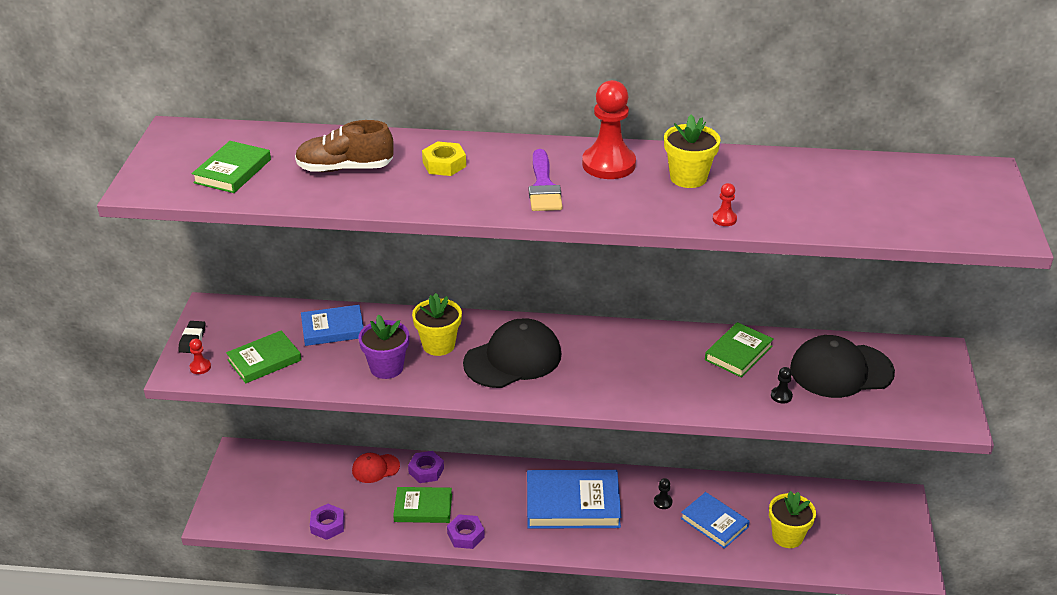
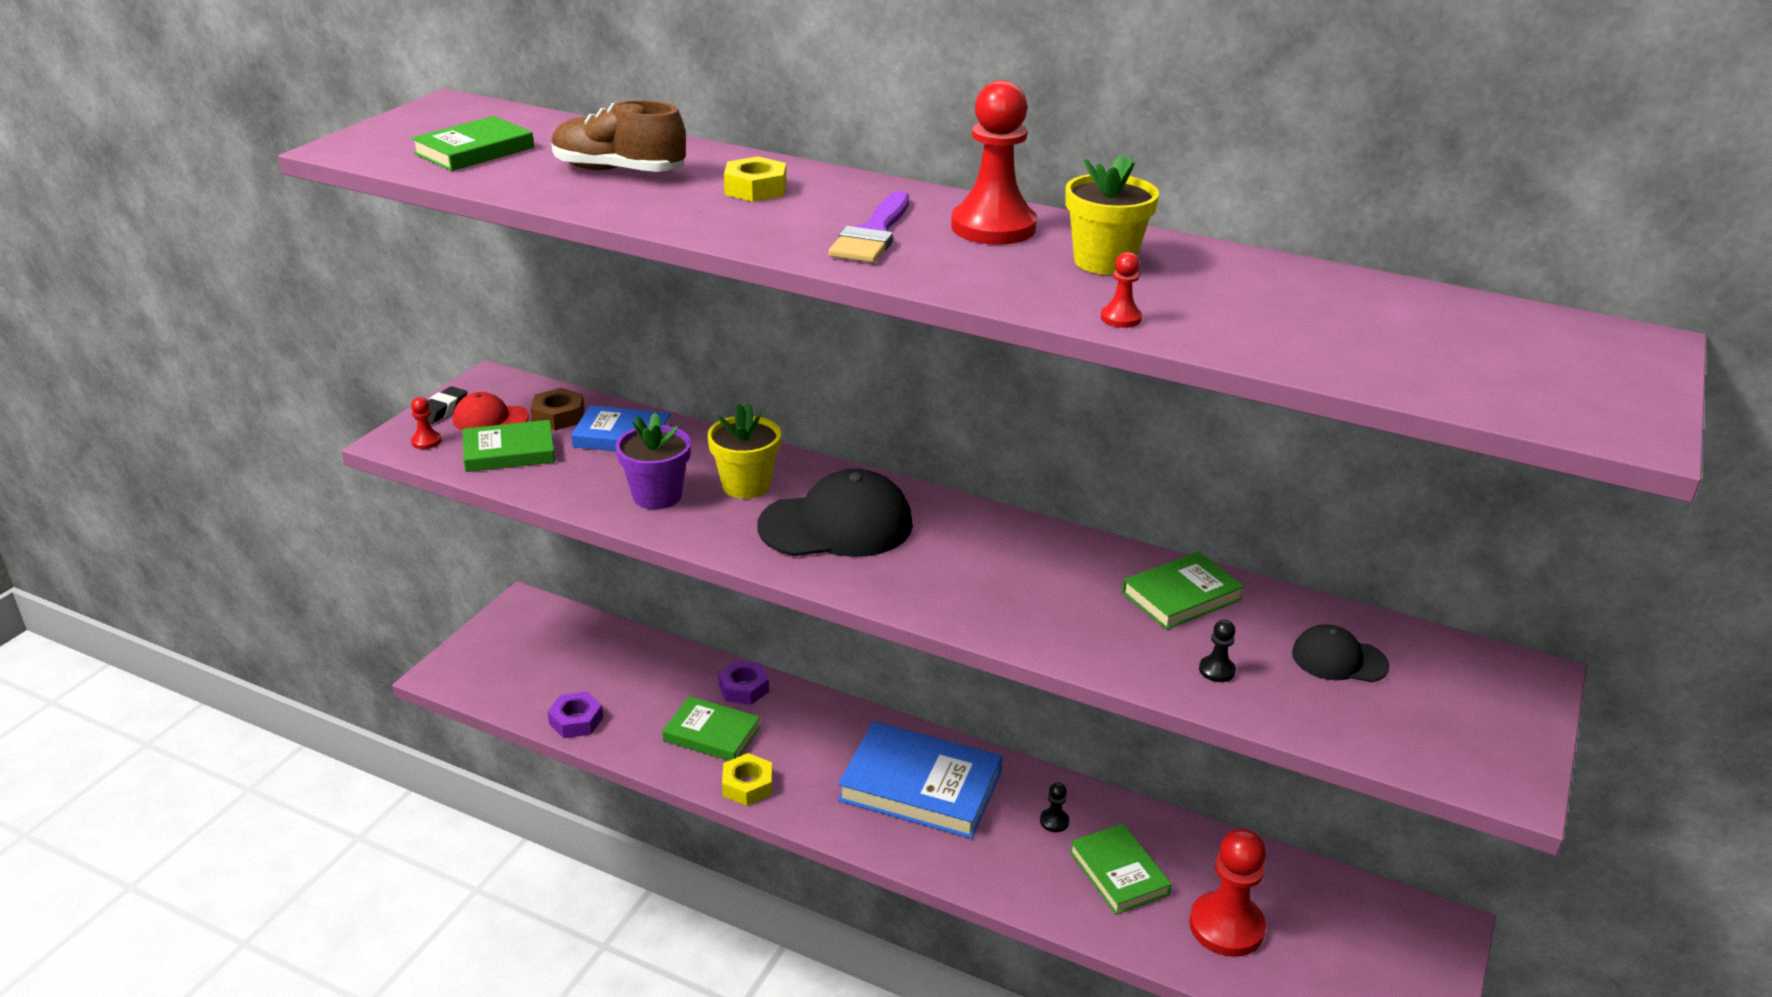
camera: 20 degrees right, 5 degrees down
red cap [352,453,400,483] -> red cap moved to [453,392,529,431]
purple nut [447,514,485,549] -> yellow nut [722,753,772,806]
blue book [681,492,750,549] -> green book [1069,824,1172,914]
yellow flower pot [769,491,816,548] -> red pawn [1189,829,1266,957]
black cap [790,335,895,398] -> black cap [1292,624,1390,682], size x0.54
none -> brown nut [531,388,585,430]

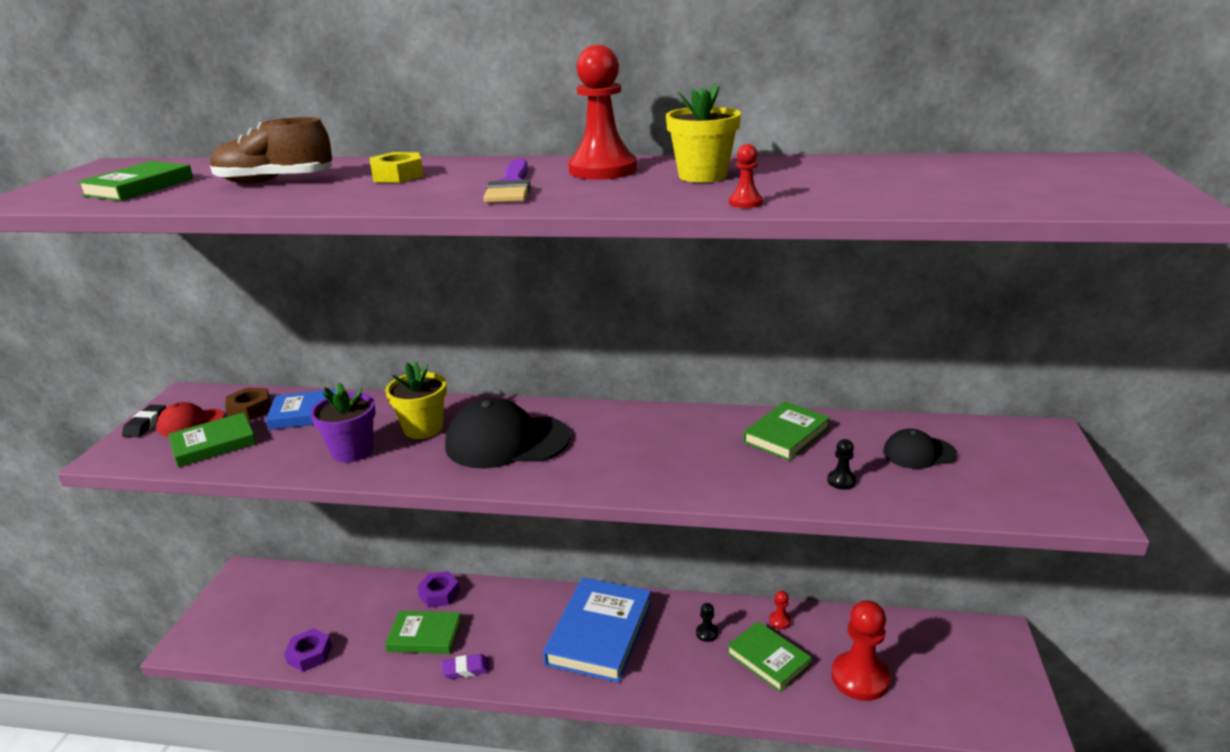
camera: 15 degrees left, 5 degrees down
red pawn [411,397,441,449] -> red pawn moved to [769,591,792,629]
yellow nut [722,753,772,806] -> purple eraser [442,654,490,679]
black cap [757,468,913,557] -> black cap turned 150 degrees counterclockwise [445,398,571,469]
blue book [838,721,1002,839] -> blue book turned 75 degrees counterclockwise [543,577,652,683]

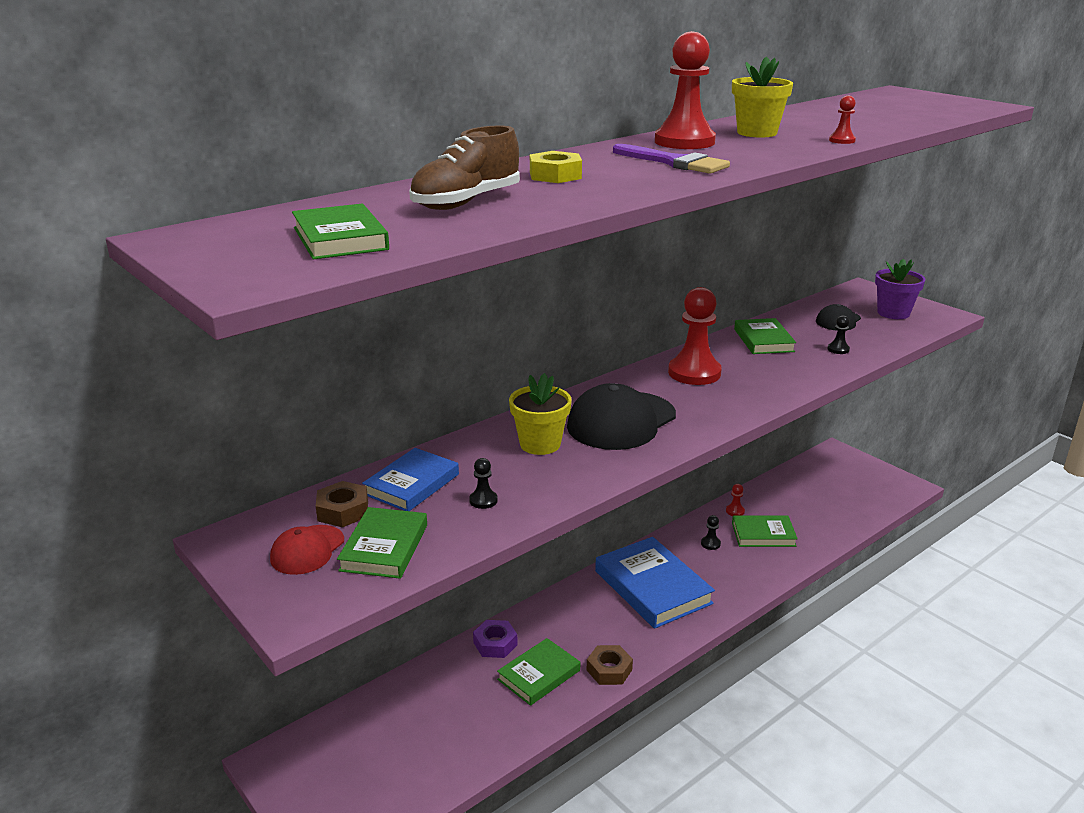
camera: 50 degrees left, 0 degrees up
black eraser [122,405,166,437] -> none
purple nut [284,628,332,672] -> none
purple flower pot [310,383,376,463] -> purple flower pot moved to [875,259,925,319]
purple eraser [442,654,490,679] -> brown nut [587,645,633,685]
red pawn [832,600,890,701] -> red pawn moved to [668,287,722,385]
none -> black pawn [469,458,498,509]

